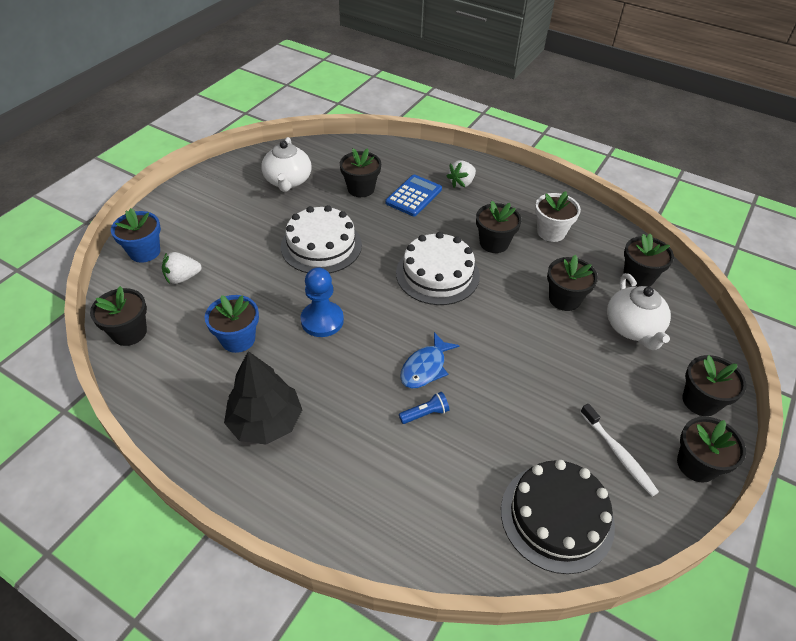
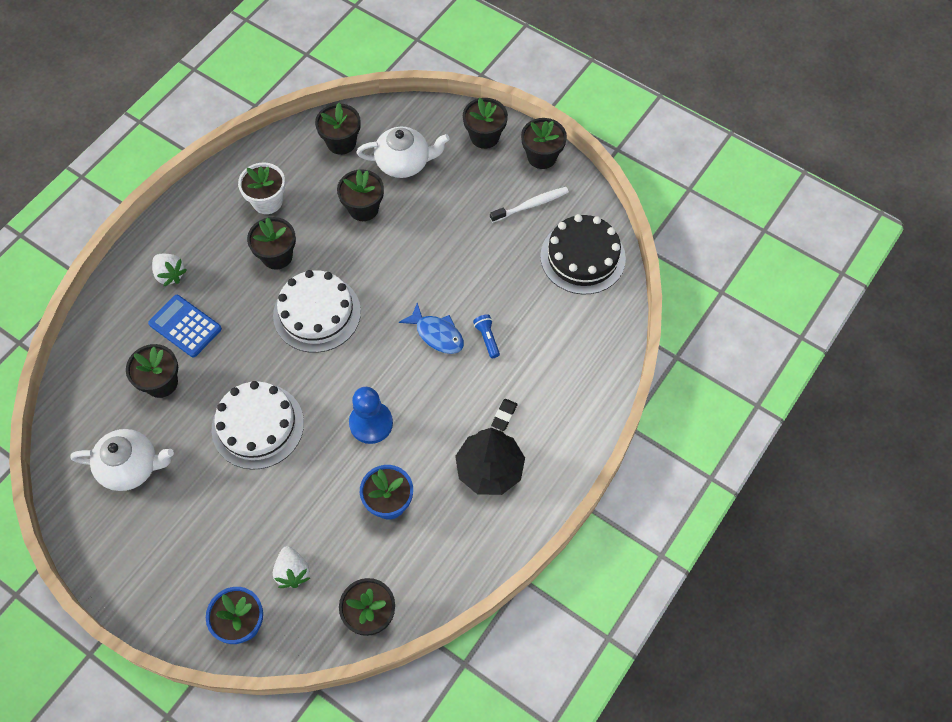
camera: 85 degrees left, 15 degrees up
none -> black eraser [491,399,518,431]

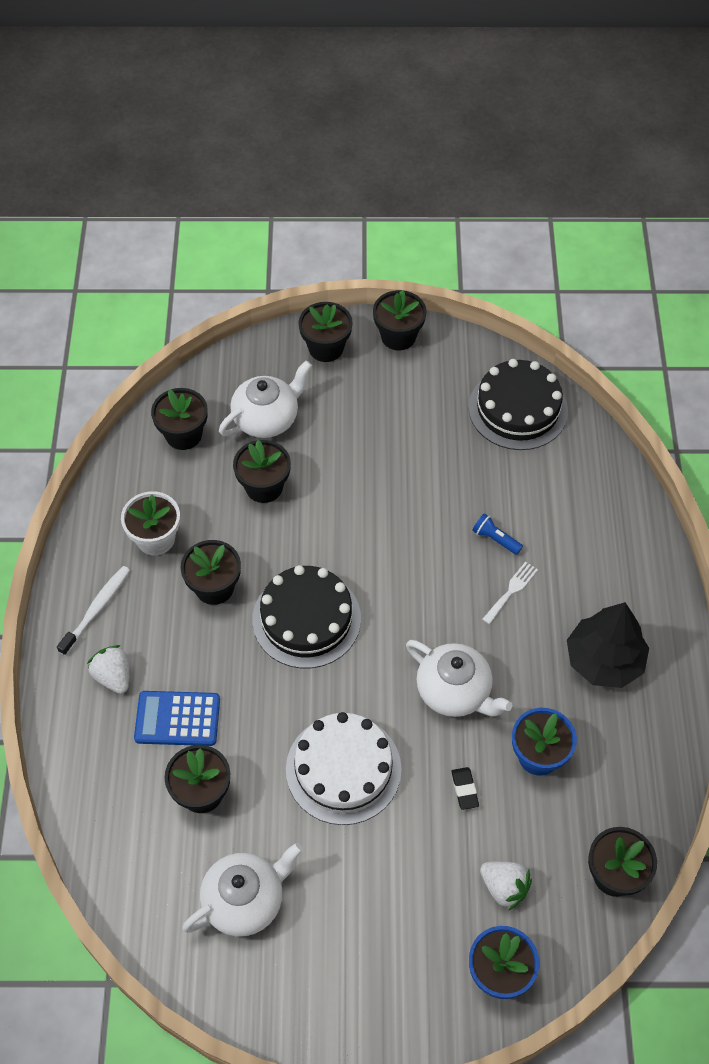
camera: 35 degrees left, 5 degrees down
white strawberry [152,254,187,287] -> white strawberry turned 135 degrees counterclockwise [87,645,129,694]
white cake [273,270,361,353] -> black cake [252,565,361,668]
blue pawn [349,387,393,444] -> white teapot [406,640,513,717]
blue fish [399,303,464,354] -> none
white toothbrush [490,187,569,223] -> white toothbrush moved to [57,566,130,656]
black eraser [491,399,518,431] -> black eraser moved to [451,767,479,810]
none -> white fork [482,561,538,624]

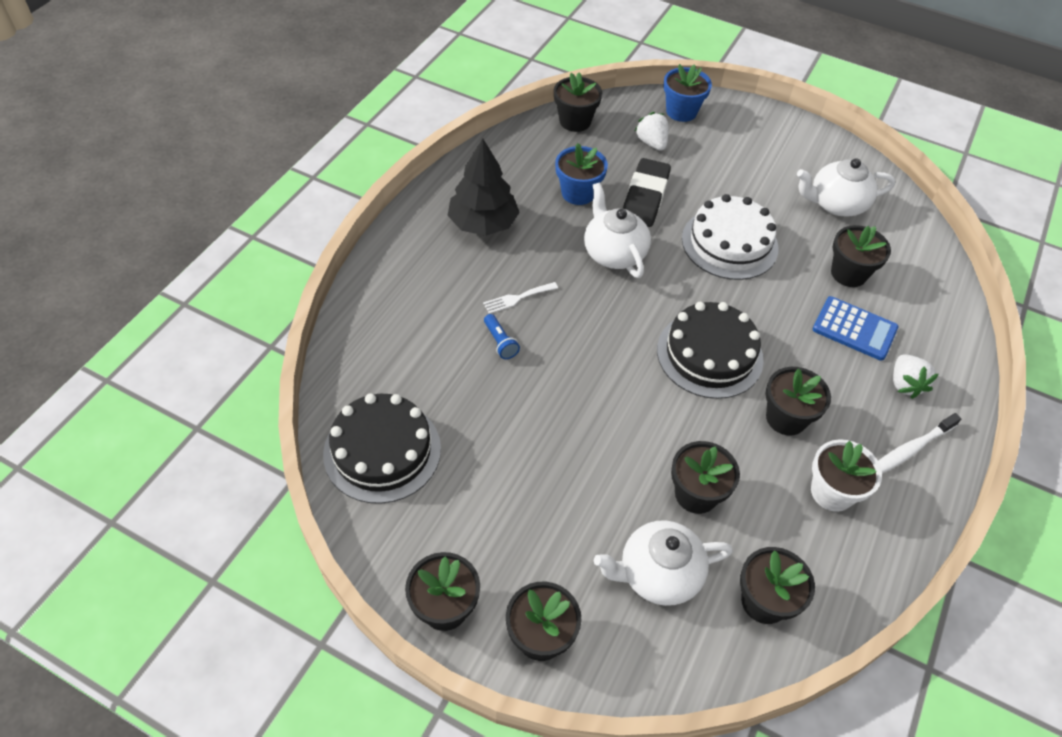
camera: 155 degrees left, 5 degrees down
black eraser [451,767,479,810] -> black eraser [623,158,671,227], size x2.21

